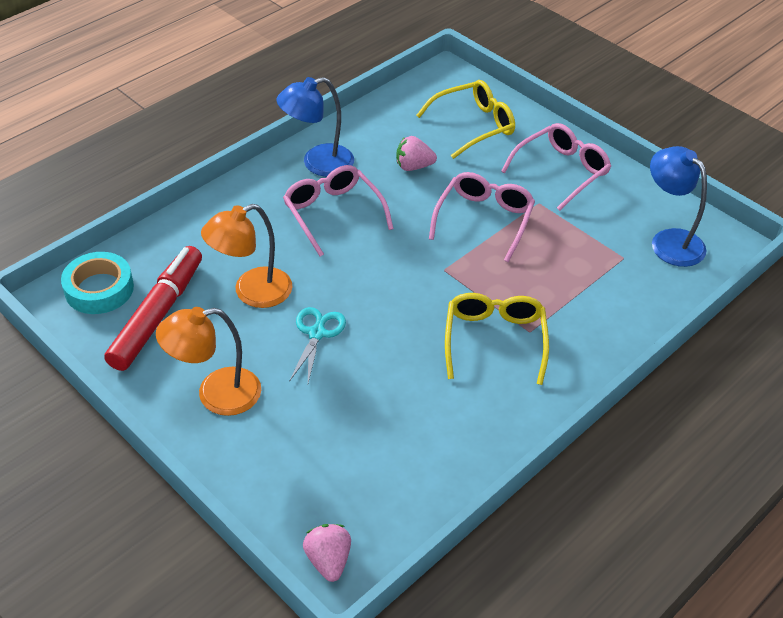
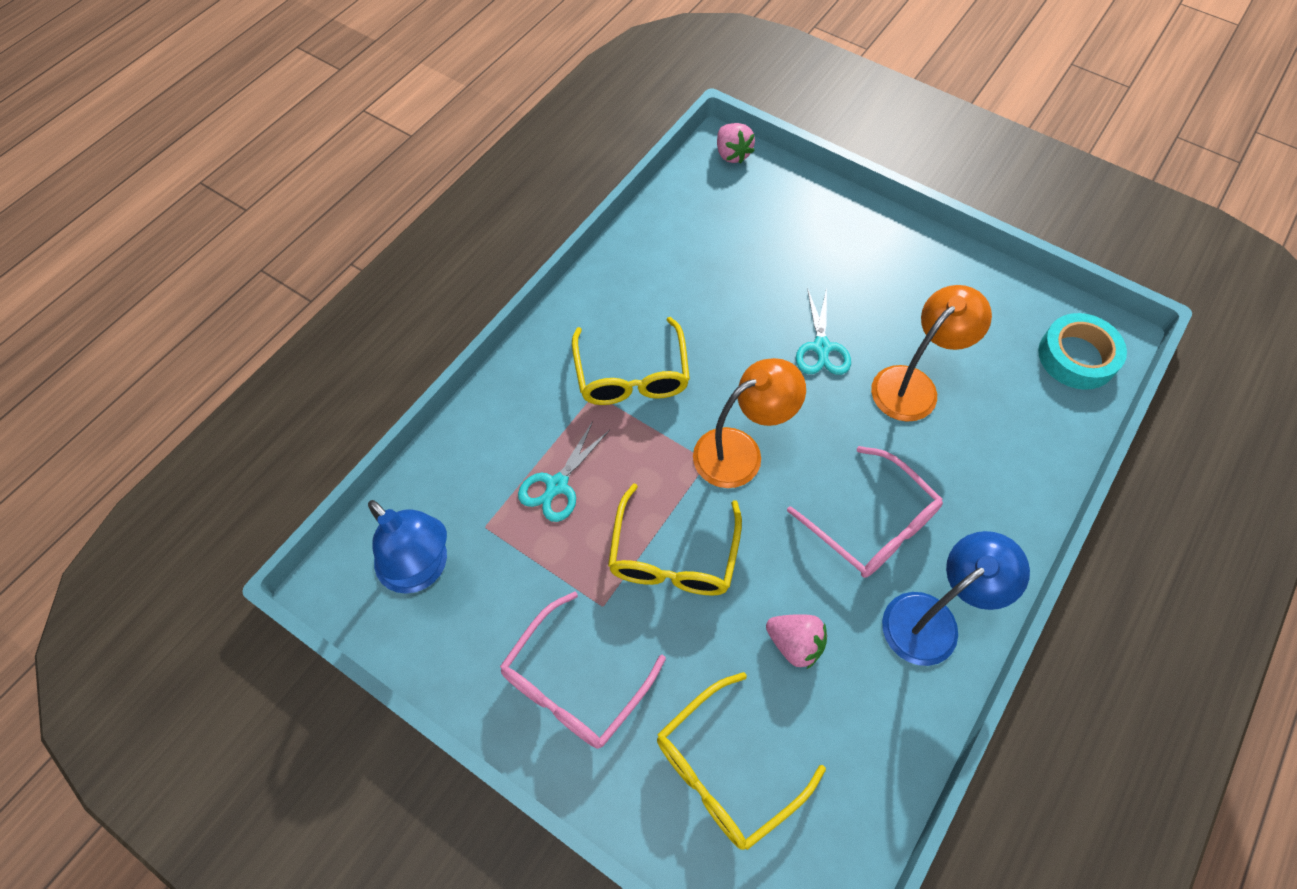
camera: 170 degrees right, 15 degrees up
red marker [104,246,202,371] -> none
orange lamp [156,307,261,416] -> orange lamp moved to [693,358,806,488]
pink strawberry [396,136,437,171] -> pink strawberry turned 45 degrees clockwise [766,614,827,670]
pink glasses [429,172,535,262] -> yellow glasses [608,483,742,596]
none -> turquoise scissors [518,421,610,522]

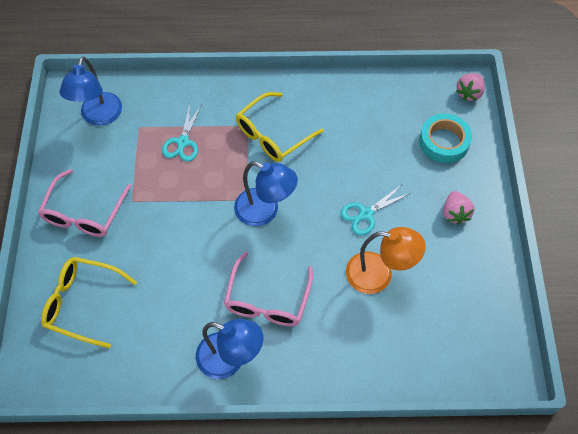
camera: 55 degrees right, 0 degrees up
pink glasses [500,591,666,749] -> pink glasses turned 75 degrees counterclockwise [38,169,131,237]
turquoise scissors [518,421,610,522] -> turquoise scissors turned 75 degrees counterclockwise [162,104,202,162]
yellow glasses [608,483,742,596] -> none
orange lamp [693,358,806,488] -> blue lamp [234,161,298,227]
pink strawberry [766,614,827,670] -> pink strawberry moved to [443,191,474,225]
turquoise tape [1038,313,1127,390] -> turquoise tape moved to [419,113,472,163]

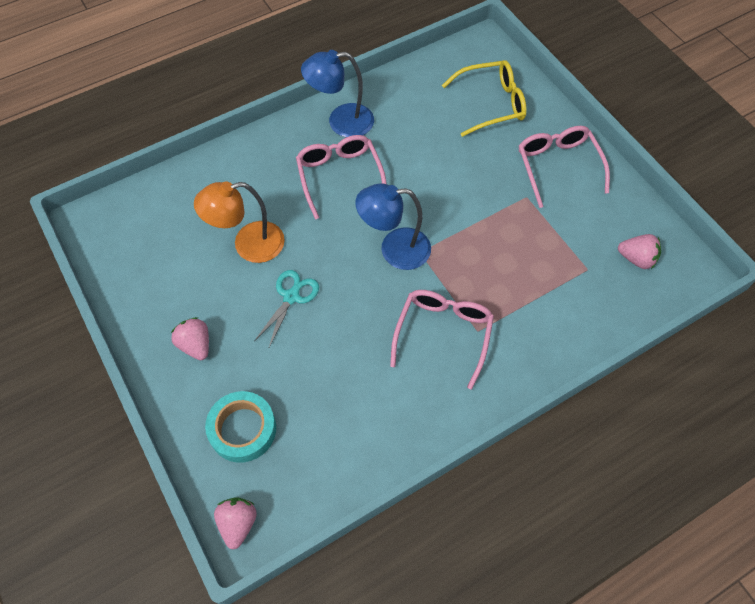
camera: 150 degrees right, 0 degrees up
blue lamp [59,57,122,126] -> pink strawberry [618,234,661,269]
turquoise scissors [162,104,202,162] -> none
yellow glasses [236,92,324,162] -> pink glasses [390,290,494,390]

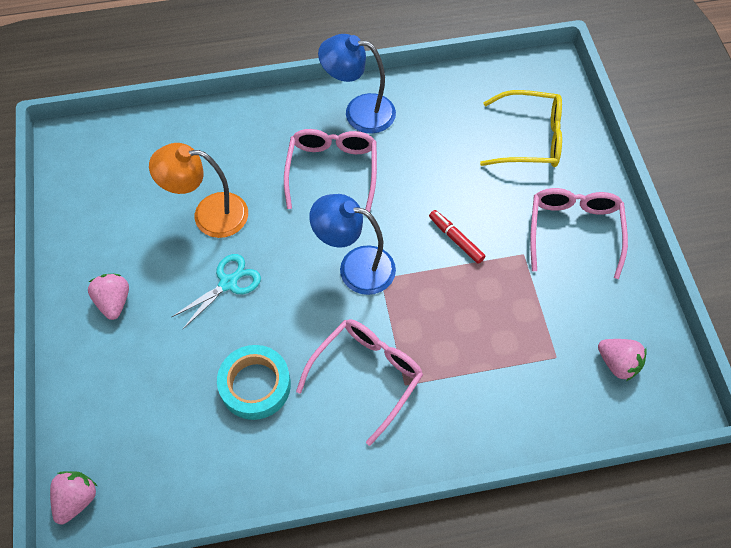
camera: 20 degrees right, 0 degrees up
turquoise tape [205,391,276,463] -> turquoise tape moved to [217,345,291,420]
none -> red marker [429,210,486,264]

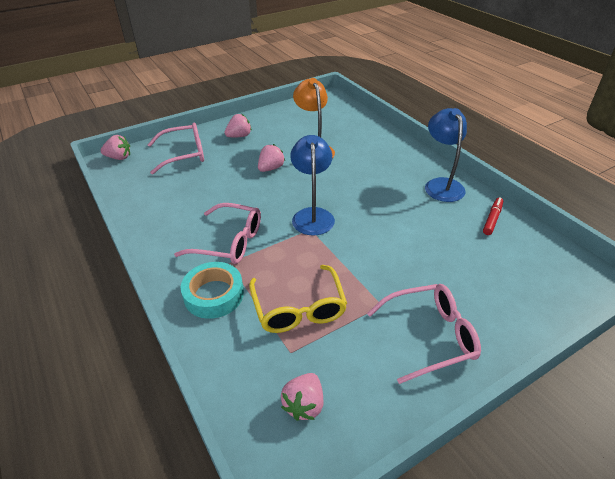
camera: 70 degrees right, 20 degrees down
turquoise scissors [172,254,261,329] -> pink strawberry [258,144,285,172]
turquoise tape [217,345,291,420] -> turquoise tape moved to [181,262,244,319]
pink glasses [284,129,377,212] -> pink glasses moved to [148,123,204,174]
red marker [429,210,486,264] -> red marker moved to [483,197,503,235]
yellow glasses [480,90,562,167] -> yellow glasses moved to [249,265,347,333]

